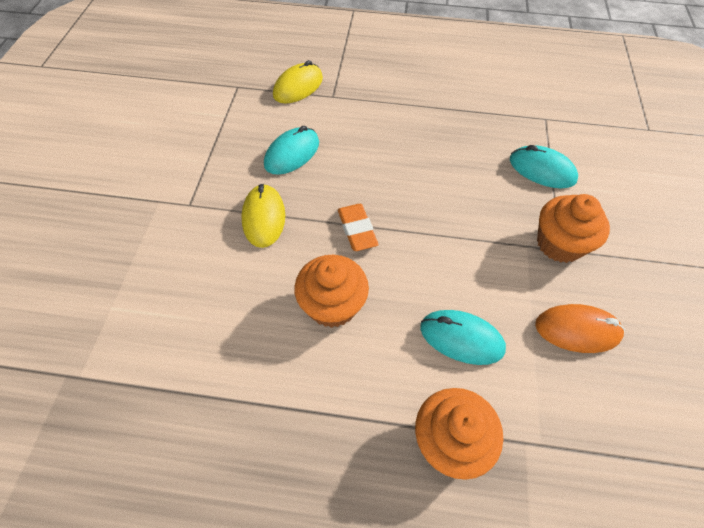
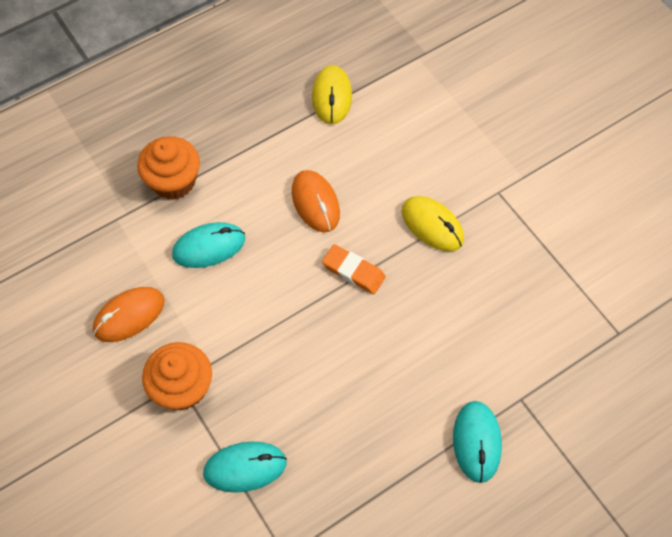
camera: 140 degrees right, 5 degrees up
turquoise mouse [264,125,319,175] -> turquoise mouse moved to [453,401,502,483]
yellow mouse [273,60,323,103] -> yellow mouse moved to [312,65,352,125]
orange cupcake [294,255,369,328] -> orange mouse [292,170,340,233]

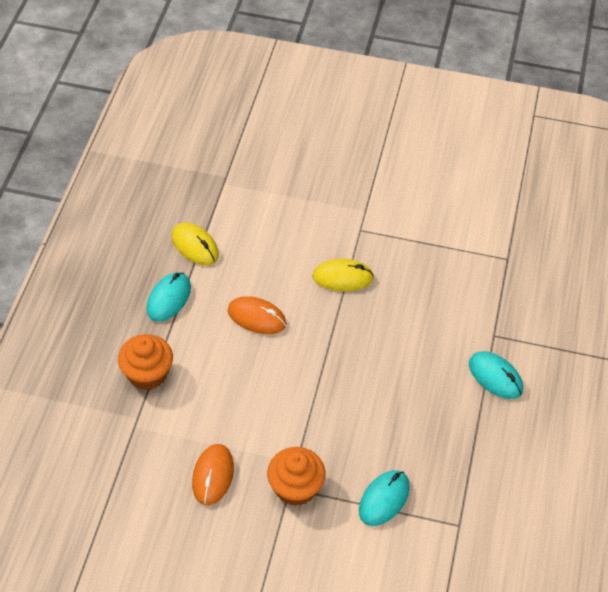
camera: 45 degrees left, 10 degrees down
turquoise mouse [172,222,245,268] -> turquoise mouse moved to [147,272,191,322]
orange eraser [322,244,386,294] -> none

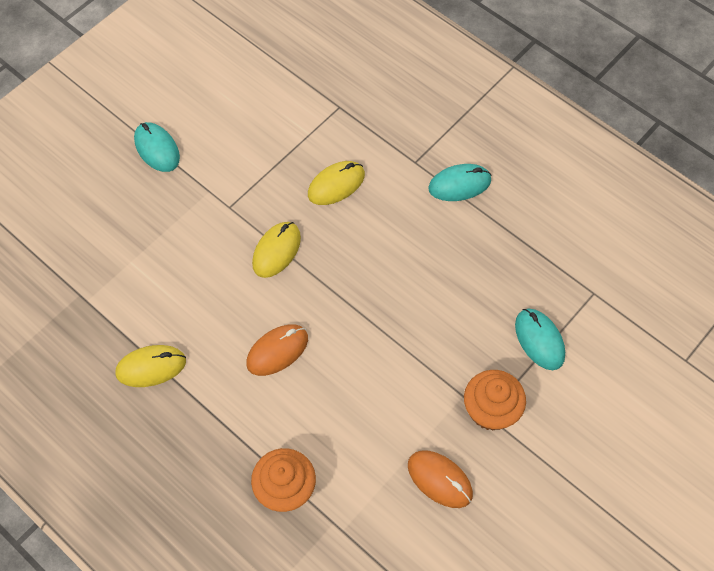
camera: 60 degrees left, 10 degrees up
turquoise mouse [147,272,191,322] -> turquoise mouse moved to [134,122,180,172]
none -> yellow mouse [308,161,365,205]

